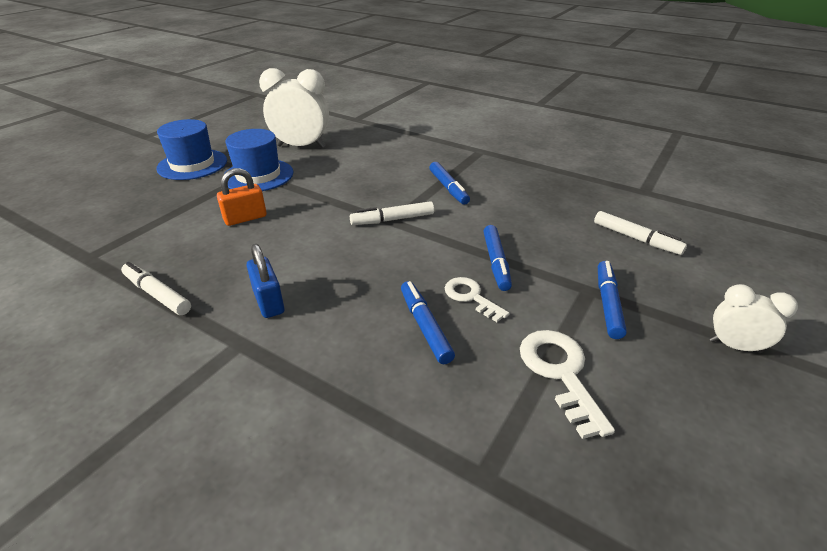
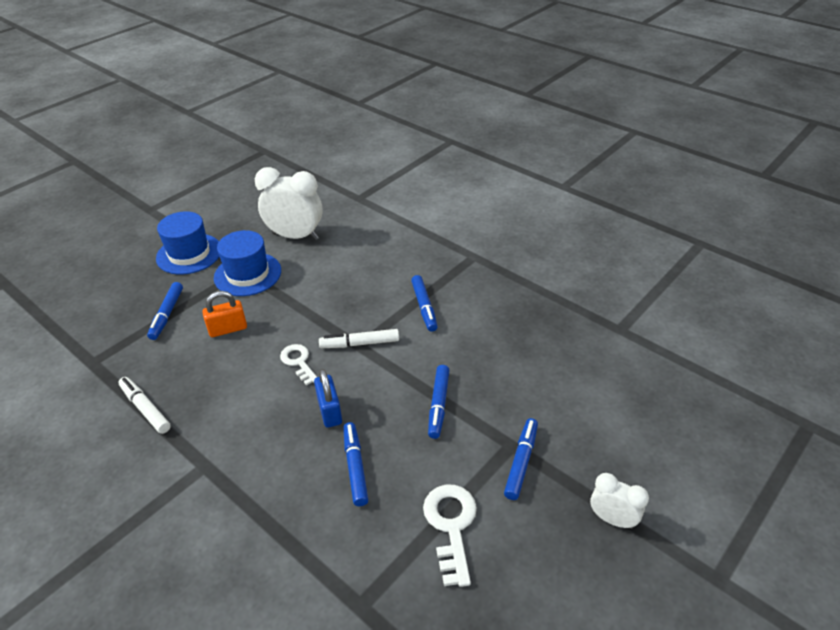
camera: 10 degrees right, 5 degrees up
blue padlock [247,244,284,318] -> blue padlock moved to [314,369,342,428]
white key [445,277,509,322] -> white key moved to [280,344,317,385]
white marker [594,211,687,255] -> none
none -> blue marker [147,282,183,340]

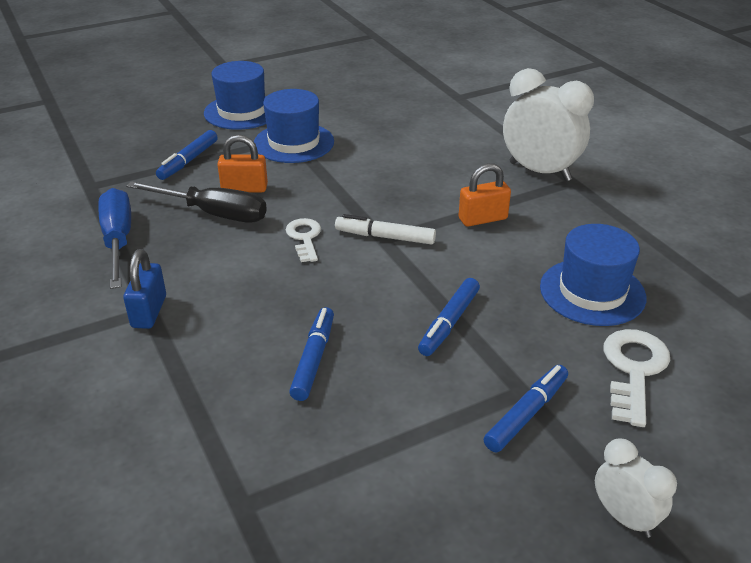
camera: 20 degrees right, 5 degrees down
white marker [118,377,171,434] -> blue screwdriver [98,188,131,289]
white clock [255,167,323,240] -> white clock moved to [503,68,594,181]
blue padlock [314,369,342,428] -> blue padlock moved to [123,249,166,329]
blue marker [411,275,438,332] -> orange padlock [459,163,511,227]
white key [423,485,477,587] -> white key moved to [604,329,670,427]
none -> black screwdriver [126,181,267,223]
none -> blue hat [540,224,646,326]

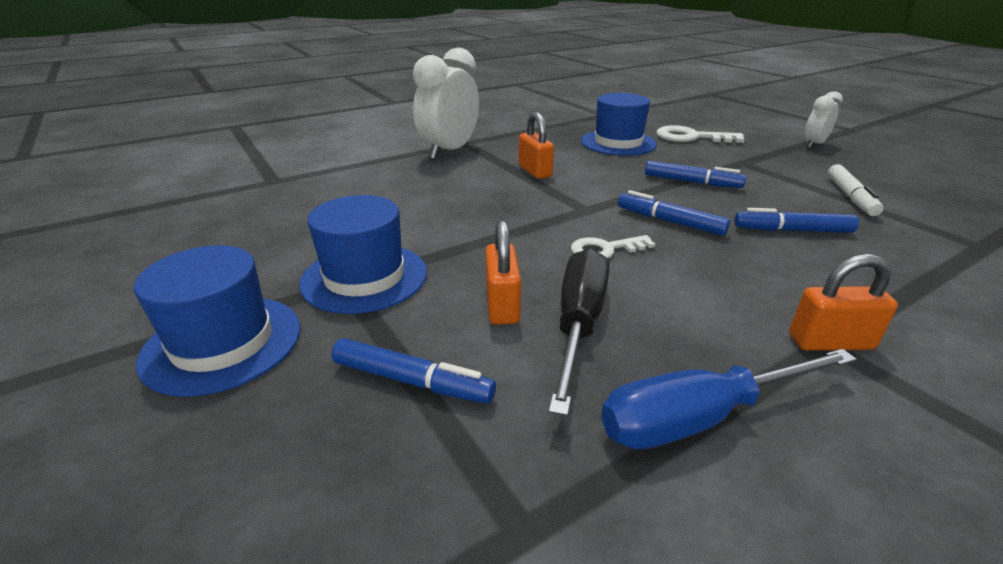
camera: 95 degrees left, 5 degrees down
blue padlock [123,249,166,329] -> orange padlock [789,254,898,351]
white marker [335,214,436,245] -> white marker moved to [828,164,883,216]
blue marker [484,365,568,452] -> blue marker moved to [618,190,730,236]

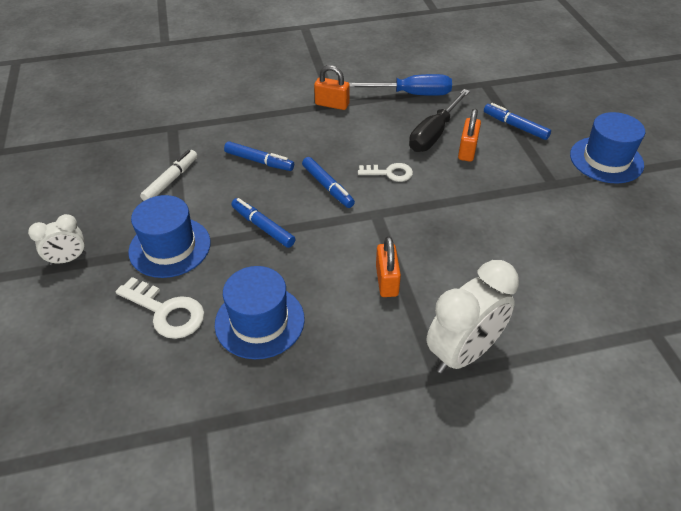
camera: 160 degrees left, 15 degrees up
blue hat [299,195,427,314] -> blue hat moved to [128,195,211,278]

